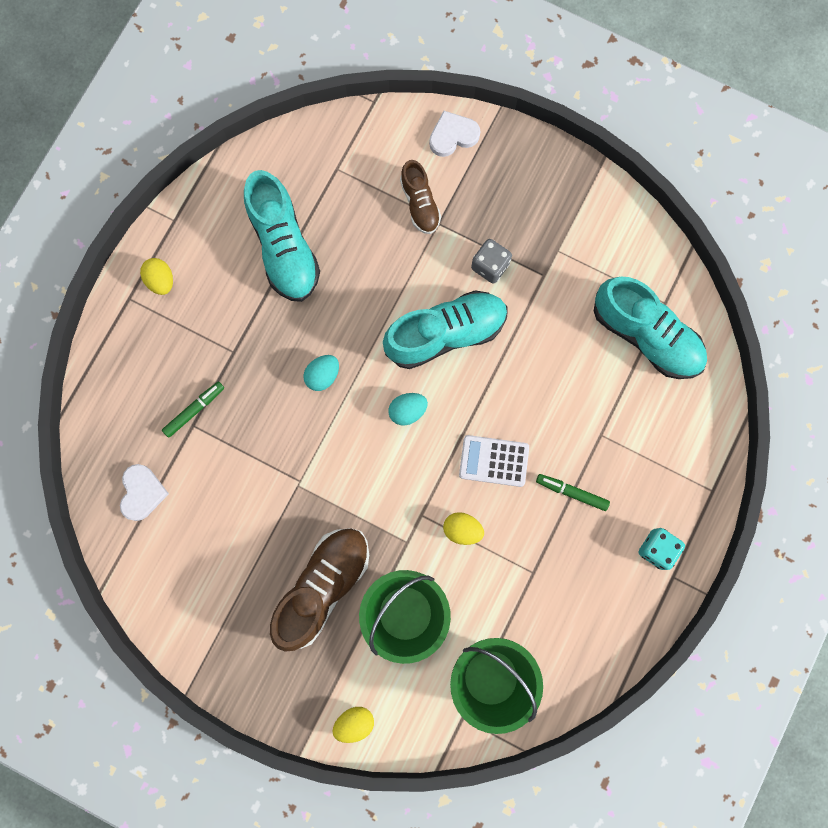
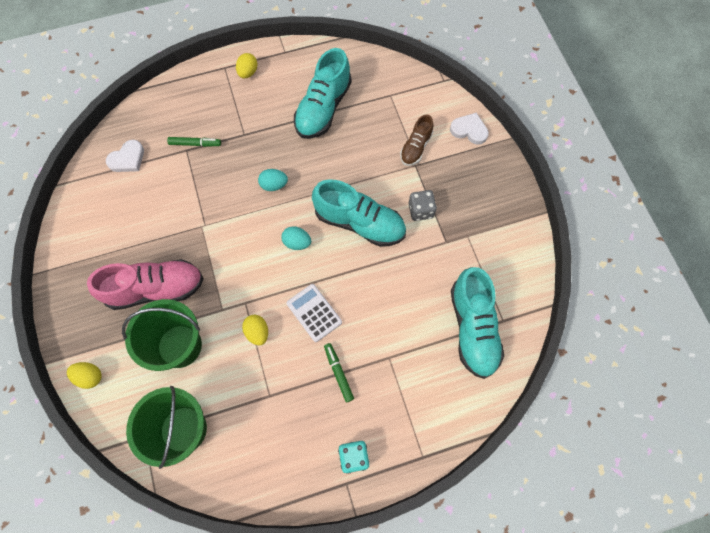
camera: 45 degrees right, 10 degrees down
brown shoe [270,528,369,652] -> pink shoe [87,259,204,310]

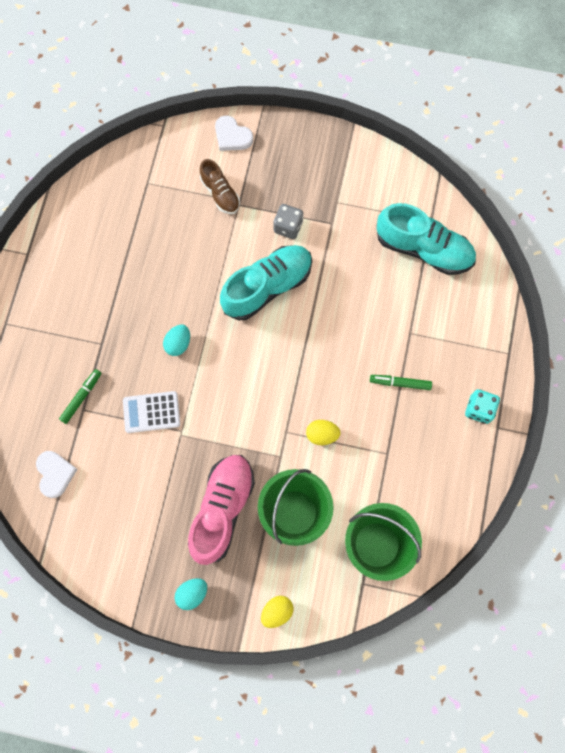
camera: 60 degrees left, 5 degrees up
yellow egg [236,53,258,78] -> none
turquoise egg [281,226,311,250] -> turquoise egg moved to [175,578,207,610]
white calculator [286,284,342,342] -> white calculator moved to [123,391,180,433]
turquoise shoe [294,48,352,139] -> none
white heart [450,112,489,145] -> white heart turned 105 degrees counterclockwise [215,115,253,151]

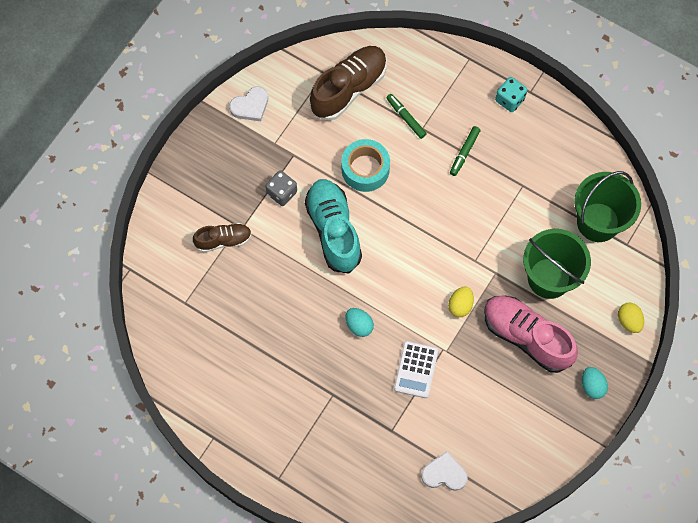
camera: 70 degrees left, 5 degrees down
green marker [59,369,101,424] -> green marker moved to [387,94,427,139]
white heart [215,115,253,151] -> white heart moved to [229,87,268,121]
yellow egg [306,420,341,445] -> yellow egg moved to [448,286,474,317]
turquoise shoe [377,203,476,275] -> brown shoe [310,46,387,121]
none -> turquoise tape [341,139,390,192]

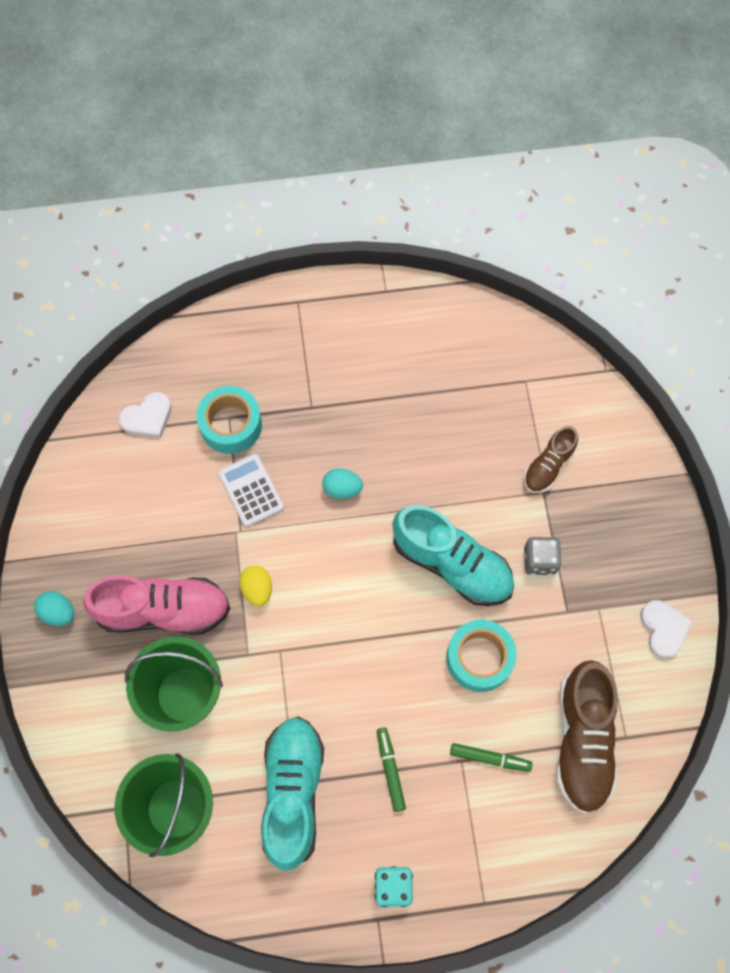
camera: 140 degrees right, 0 degrees up
white heart [229,87,268,121] -> white heart turned 150 degrees clockwise [640,600,693,659]
yellow egg [618,303,644,333] -> none
none -> turquoise tape [196,386,262,454]
none -> turquoise shoe [261,716,324,871]

